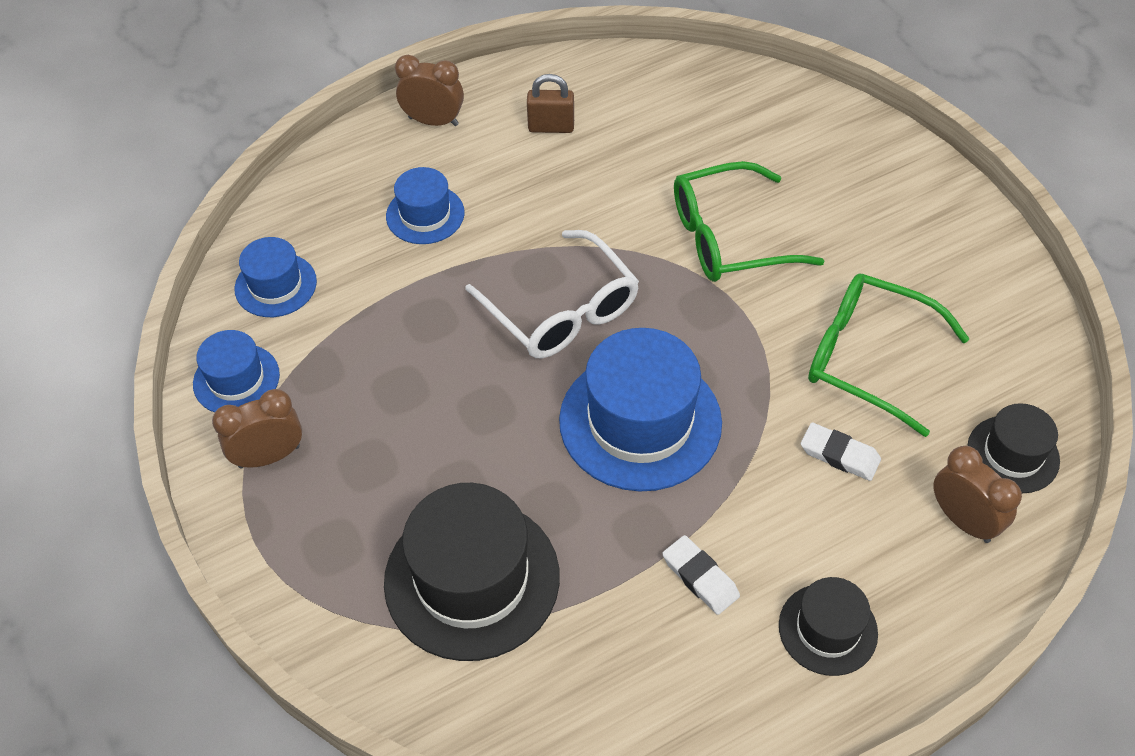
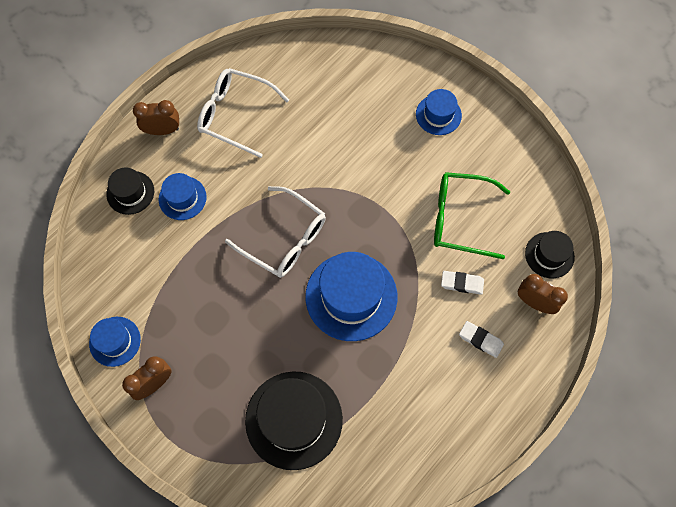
camera: 20 degrees left, 15 degrees up
blue hat [234,237,317,317] -> blue hat moved to [416,89,462,135]
brown padlock [527,74,574,133] -> white glasses [197,68,289,158]
white eraser [662,535,740,615] -> white eraser moved to [459,321,504,358]
green glasses [674,161,824,282] -> none
black hat [779,577,878,676] -> black hat moved to [106,167,154,215]

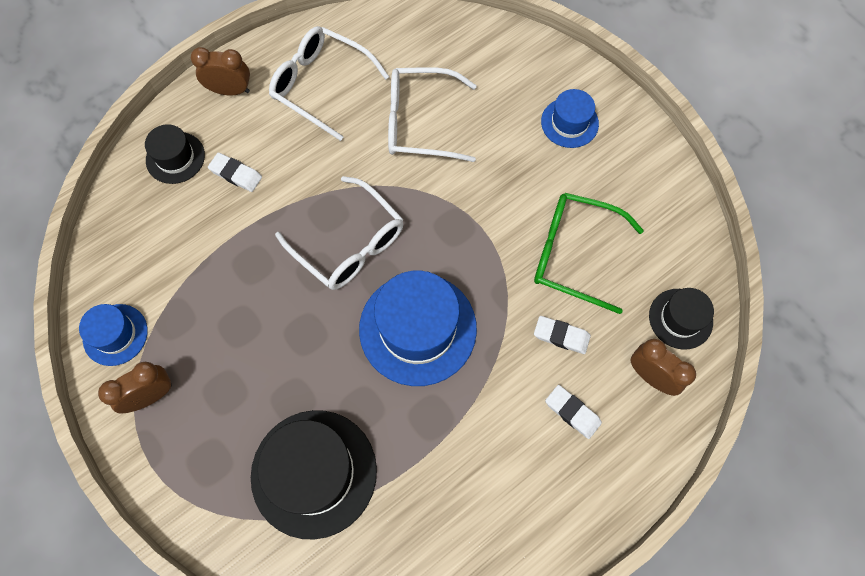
camera: 10 degrees right, 0 degrees up
blue hat [159,173,207,220] -> white eraser [208,153,262,192]
none -> white glasses [388,67,477,162]

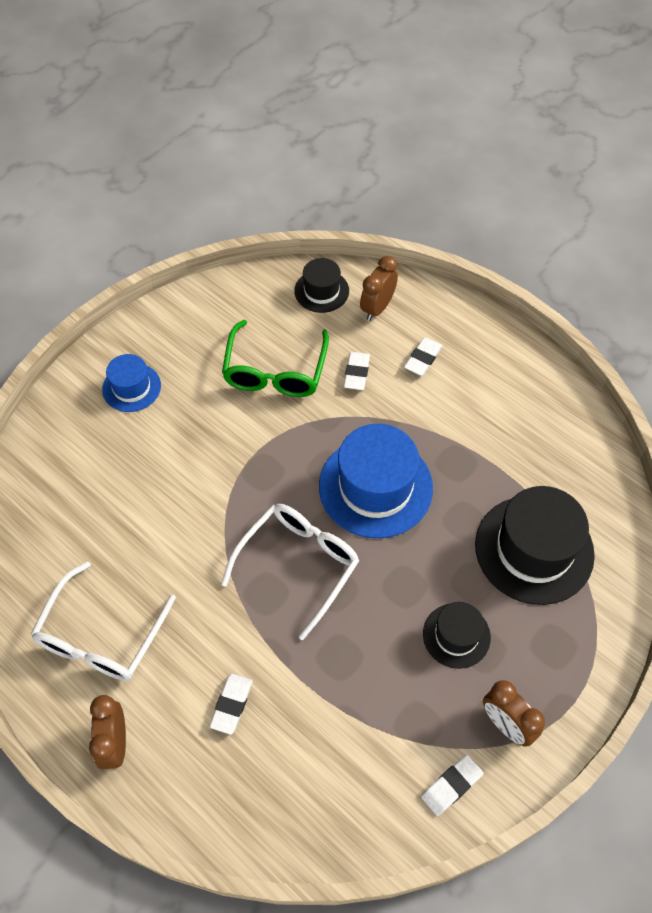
camera: 100 degrees left, 10 degrees down
blue hat [79,304,148,366] -> white eraser [421,755,483,816]
black hat [145,124,205,184] -> black hat moved to [423,602,491,669]
white glasses [388,67,477,162] -> none

